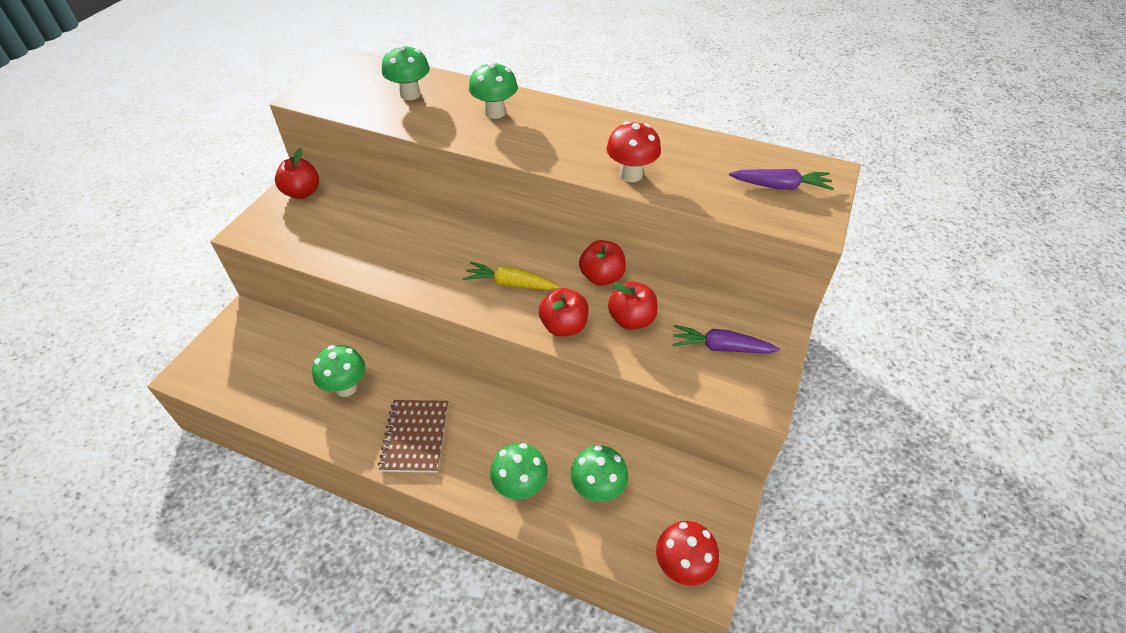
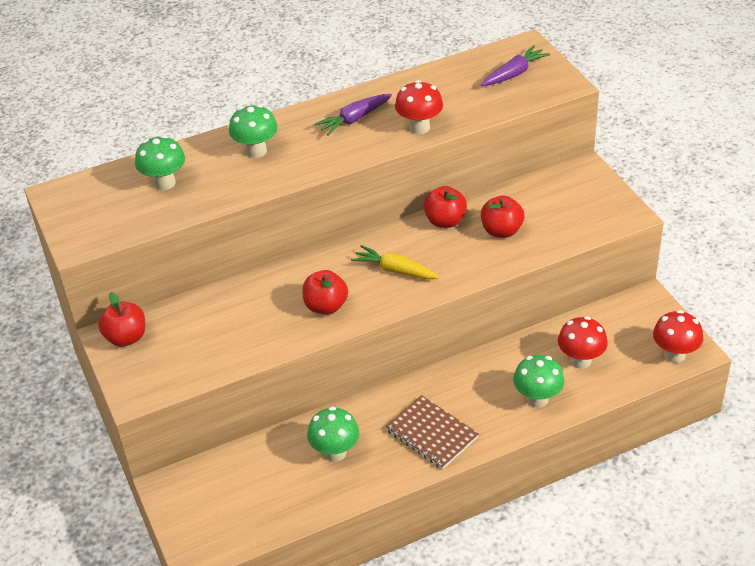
camera: 45 degrees left, 5 degrees down
yellow carrot [463,262,560,290] -> yellow carrot turned 60 degrees clockwise [351,245,440,279]
red apple [539,288,589,337] -> red apple moved to [302,270,348,315]
green mushroom [570,445,628,502] -> red mushroom [558,316,608,369]
purple carrot [673,325,780,353] -> purple carrot moved to [314,94,392,135]

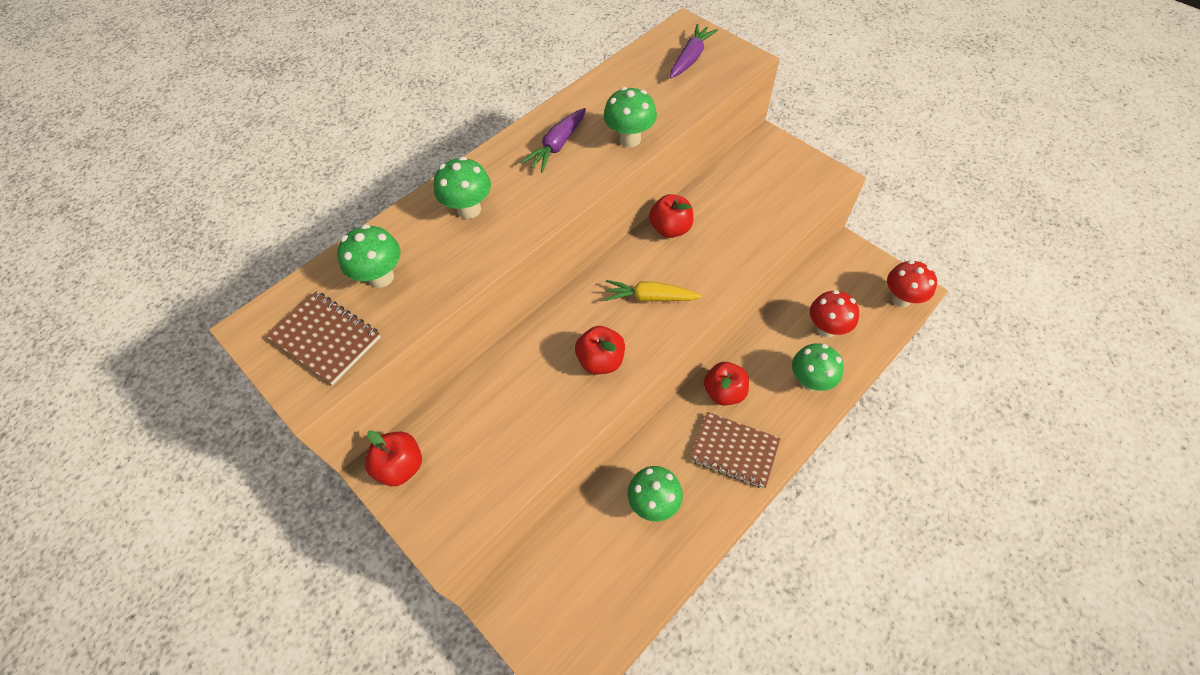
camera: 20 degrees left, 15 degrees up
red mushroom [395,80,443,134] -> green mushroom [604,87,657,147]
red apple [481,195,524,238] -> red apple moved to [704,362,749,406]
none -> brown notebook [266,291,381,385]

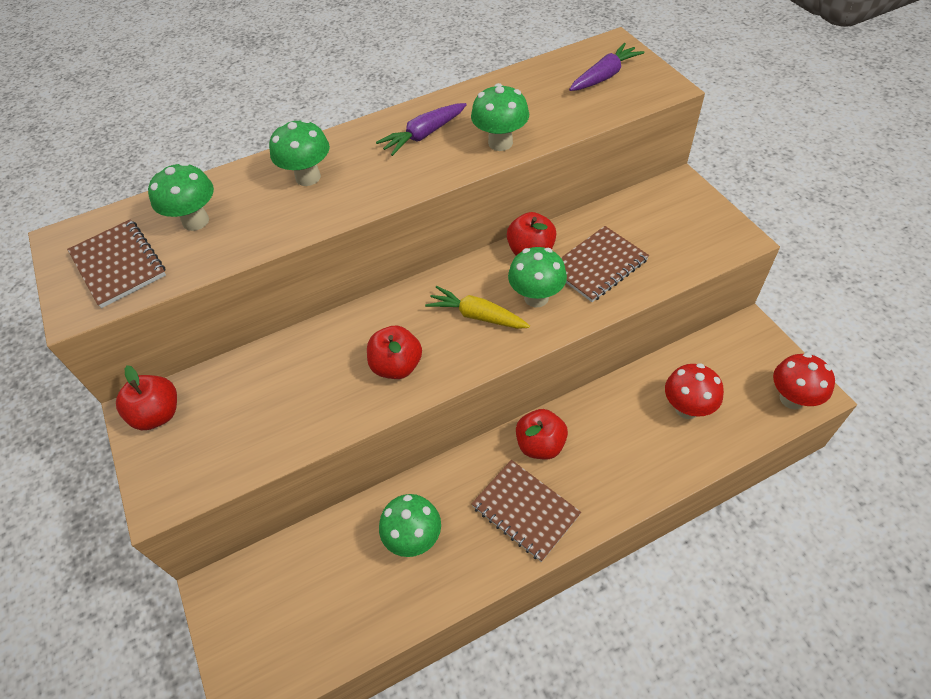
camera: 20 degrees right, 5 degrees down
green mushroom [792,343,844,391] -> green mushroom moved to [508,247,567,307]
none -> brown notebook [561,226,649,302]

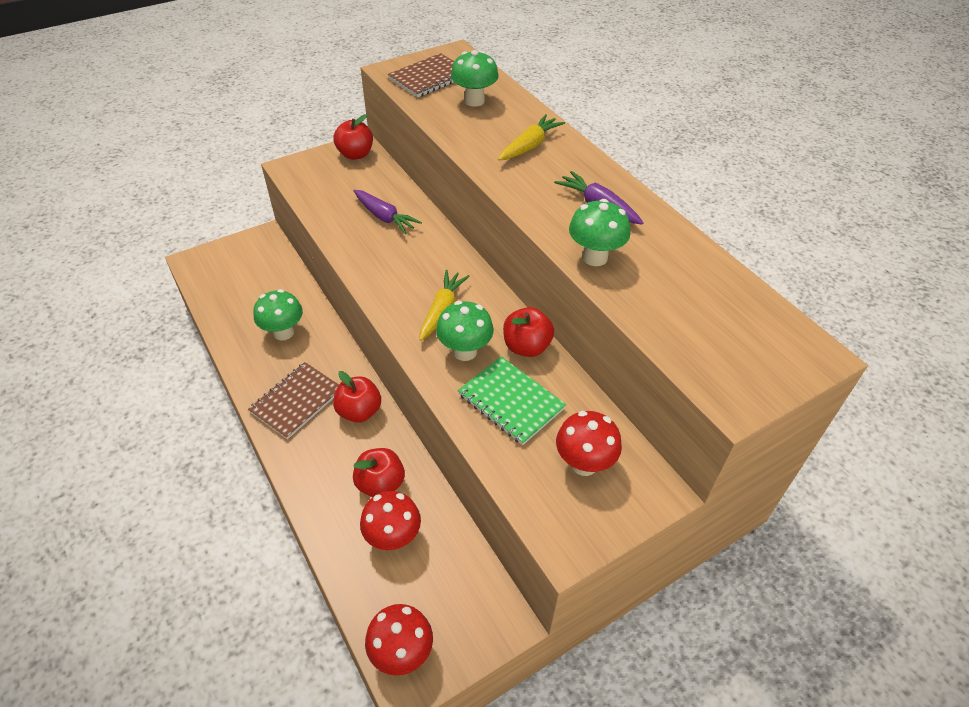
camera: 80 degrees right, 5 degrees down
green mushroom [269,119,330,186] -> yellow carrot [498,114,565,160]
red apple [367,326,422,379] -> red apple moved to [353,448,405,497]
brown notebook [561,226,649,302] -> green notebook [458,356,566,445]
purple carrot [569,43,645,91] -> purple carrot moved to [354,190,422,234]
none -> red mushroom [556,411,622,476]

